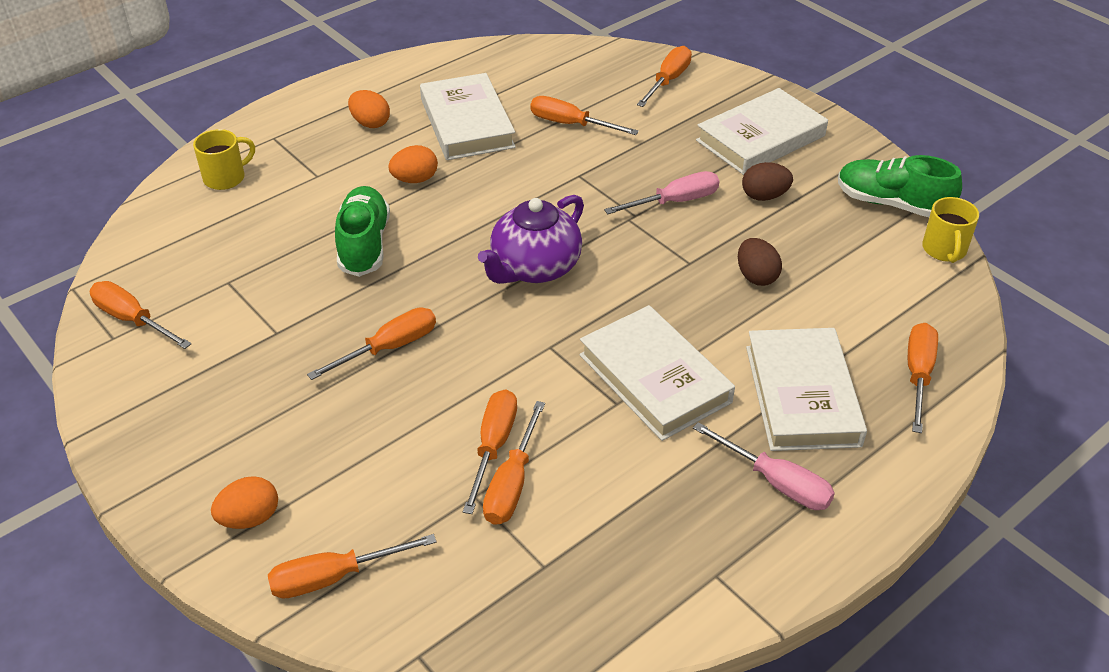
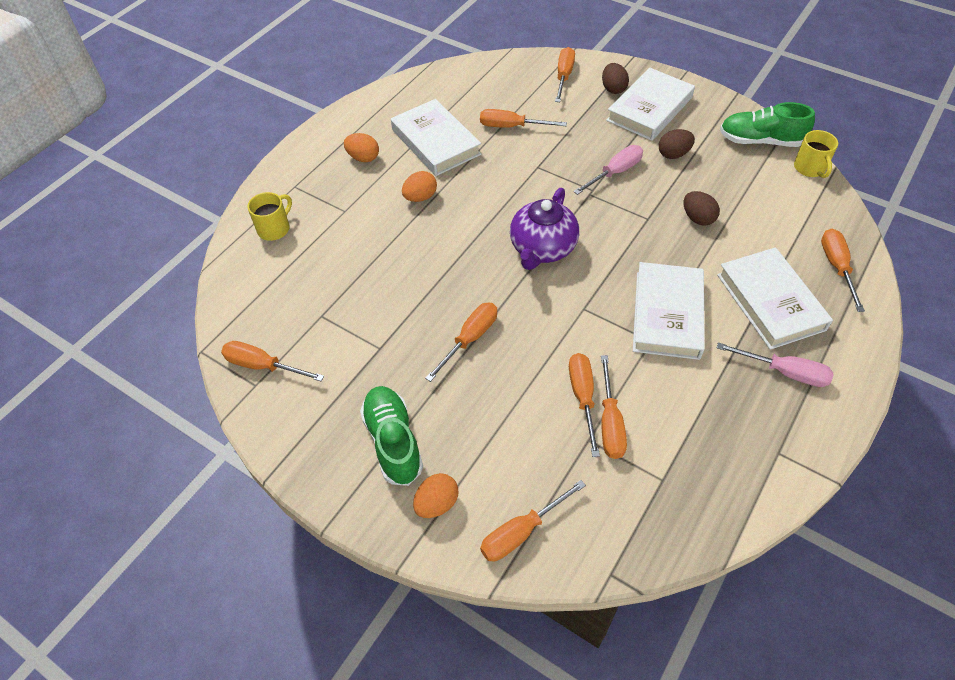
camera: 15 degrees left, 10 degrees up
green shoe [335,186,390,277] -> green shoe moved to [360,386,423,486]
white book [580,305,735,441] -> white book turned 60 degrees clockwise [633,262,705,360]
none -> brown egg [602,63,629,94]

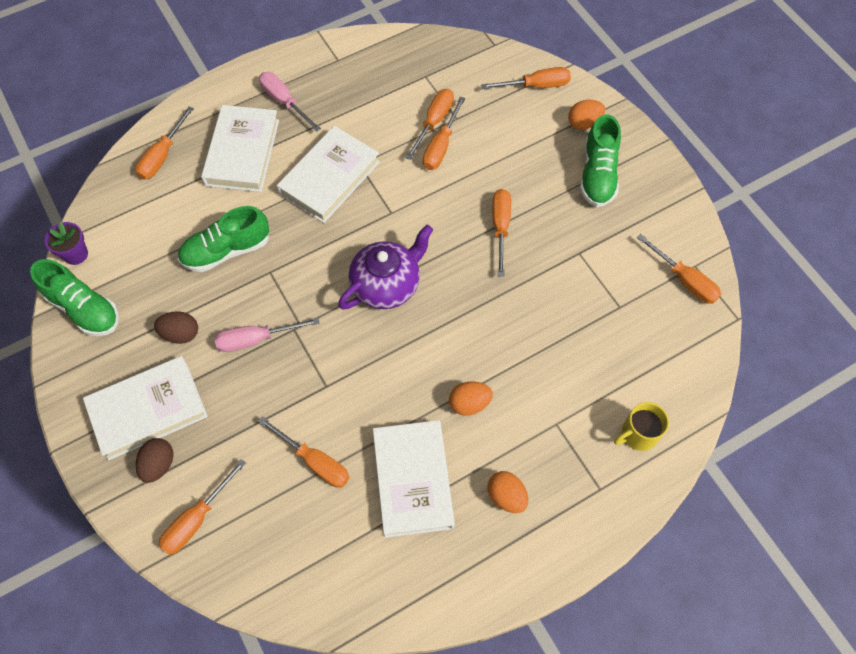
camera: 155 degrees left, 10 degrees up
orange screwdriver [425,303,497,382] -> orange screwdriver turned 120 degrees clockwise [492,189,511,277]
brown egg [684,191,720,226] -> green shoe [178,206,269,272]
yellow mug [794,130,838,178] -> purple flower pot [45,222,88,265]

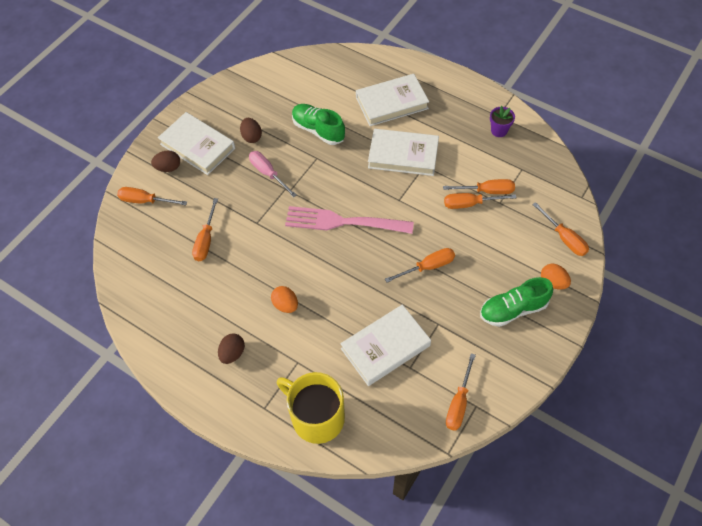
camera: 65 degrees right, 5 degrees down
green shoe [30,259,119,336] -> none
purple flower pot [45,222,88,265] -> purple flower pot moved to [490,106,515,137]
orange screwdriver [135,107,194,179] -> none
pink screwdriver [259,72,321,132] -> none
purple teapot [338,225,433,310] -> pink fork [285,206,414,234]
white book [373,420,455,538] -> white book moved to [340,304,431,386]
orange egg [487,471,528,513] -> brown egg [218,333,245,364]
yellow mug [614,402,669,451] -> yellow mug [277,372,345,444], size x1.85

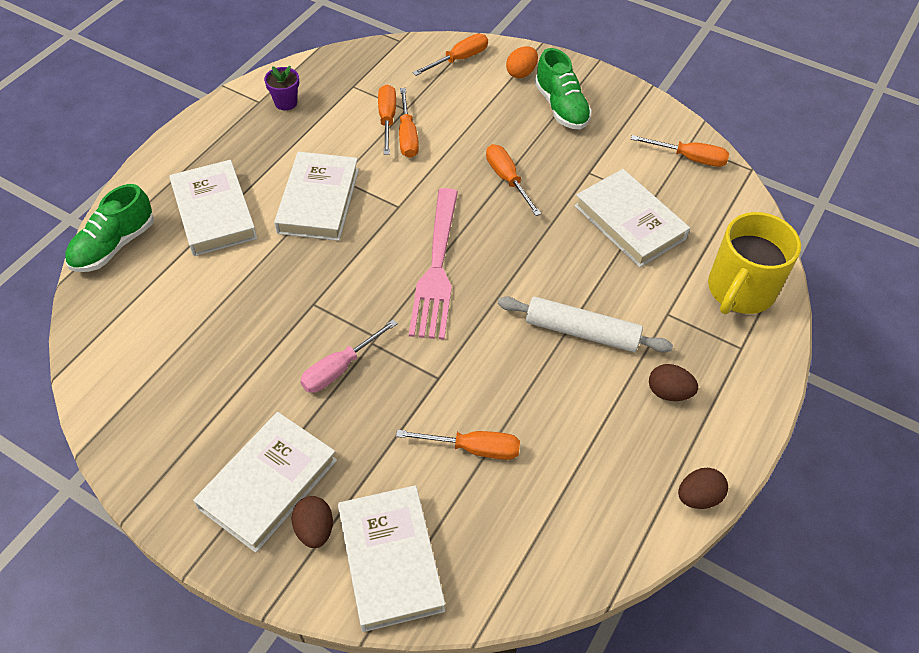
camera: 95 degrees left, 5 degrees down
orange screwdriver [117,187,187,205] -> white book [338,485,445,632]
brown egg [240,118,262,143] -> brown egg moved to [678,468,728,509]
orange egg [271,286,298,313] -> white rolling pin [498,296,673,353]
green shoe [292,104,345,145] -> green shoe moved to [65,184,154,272]

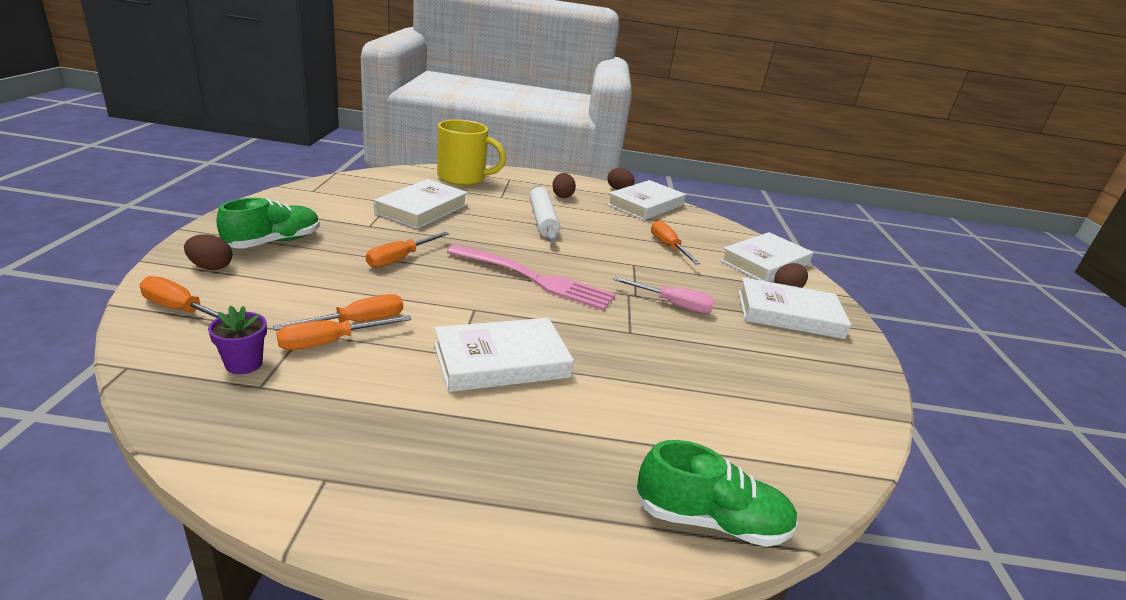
camera: 120 degrees left, 25 degrees down
white book [169,160,257,256] -> white book moved to [607,180,686,220]
purple flower pot [264,66,299,110] -> purple flower pot moved to [208,306,267,374]
pink fork [409,188,458,340] -> pink fork turned 45 degrees clockwise [447,245,615,311]
orange egg [506,46,538,78] -> brown egg [184,234,232,270]
orange screwdriver [631,135,729,167] -> none

